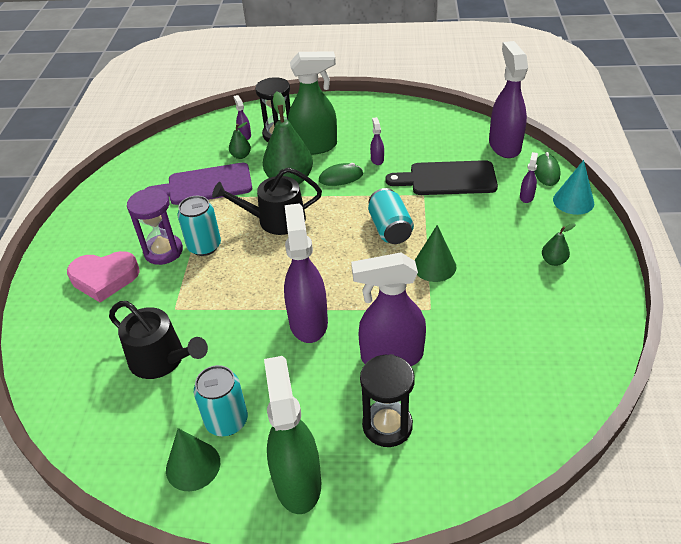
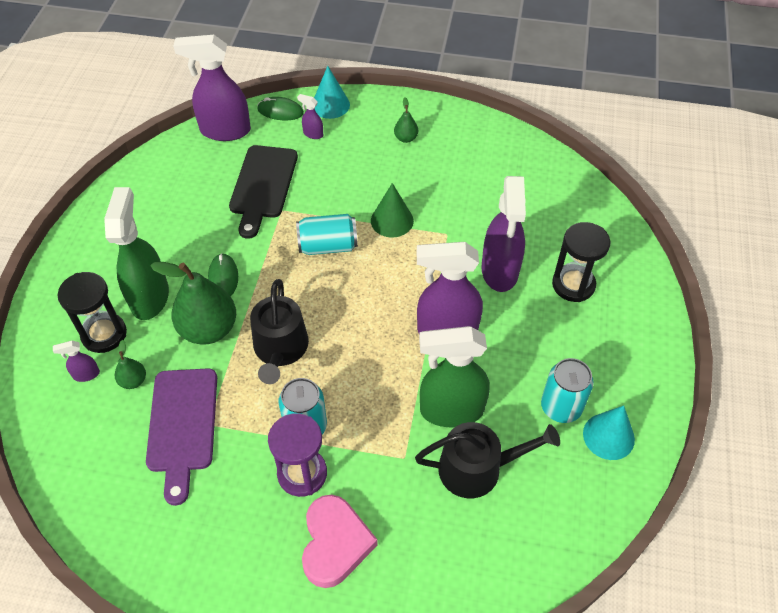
camera: 85 degrees left, 10 degrees up
black watering can [109,301,208,379] -> black watering can turned 45 degrees clockwise [415,422,560,498]
green cone [166,428,220,491] -> turquoise cone [583,405,635,460]
green spray bottle [264,356,321,514] -> green spray bottle moved to [419,326,490,427]
purple spray bottle [370,117,384,165] -> none

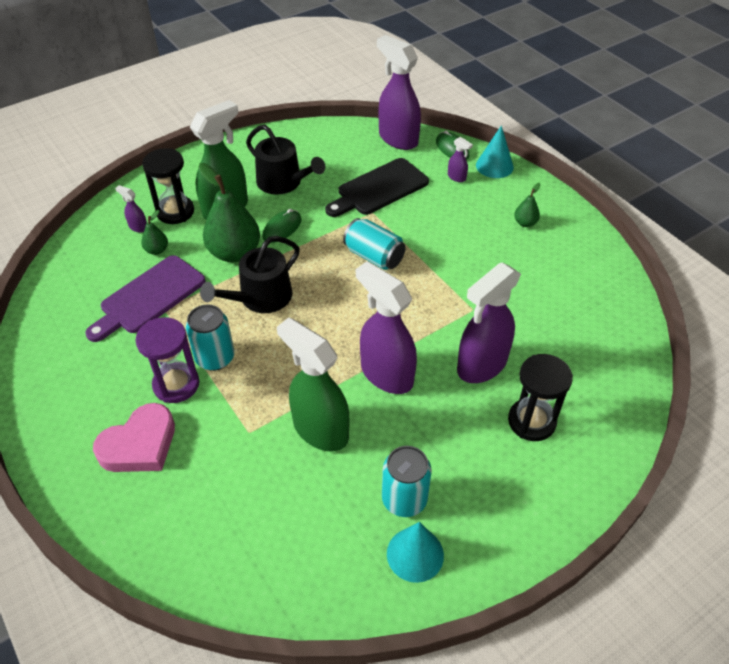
camera: 45 degrees right, 5 degrees down
purple spray bottle [297,94,323,139] -> purple spray bottle turned 150 degrees clockwise [448,137,473,182]
green cone [371,183,414,237] -> none
black watering can [415,422,560,498] -> black watering can moved to [246,125,325,195]

